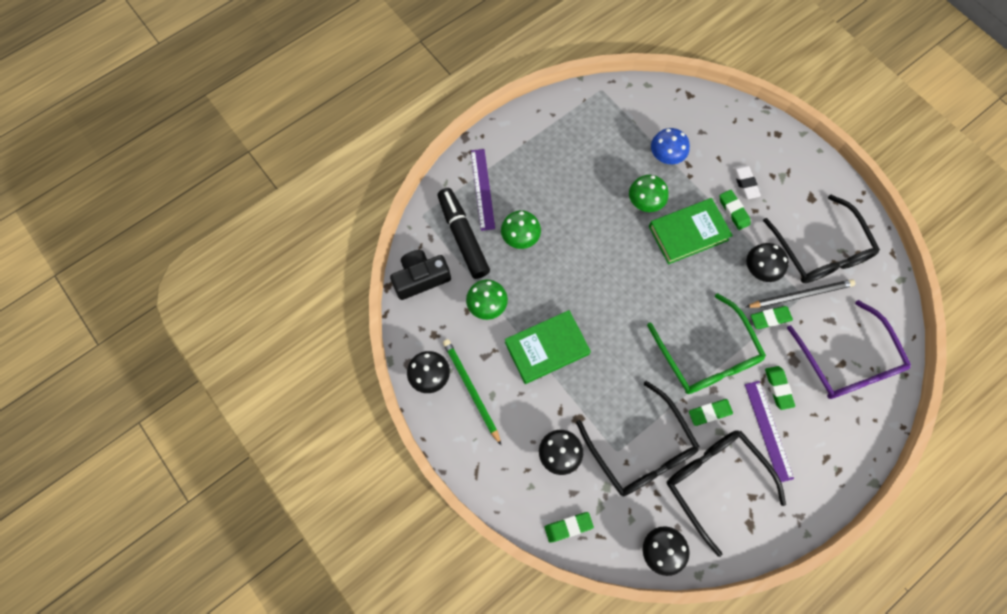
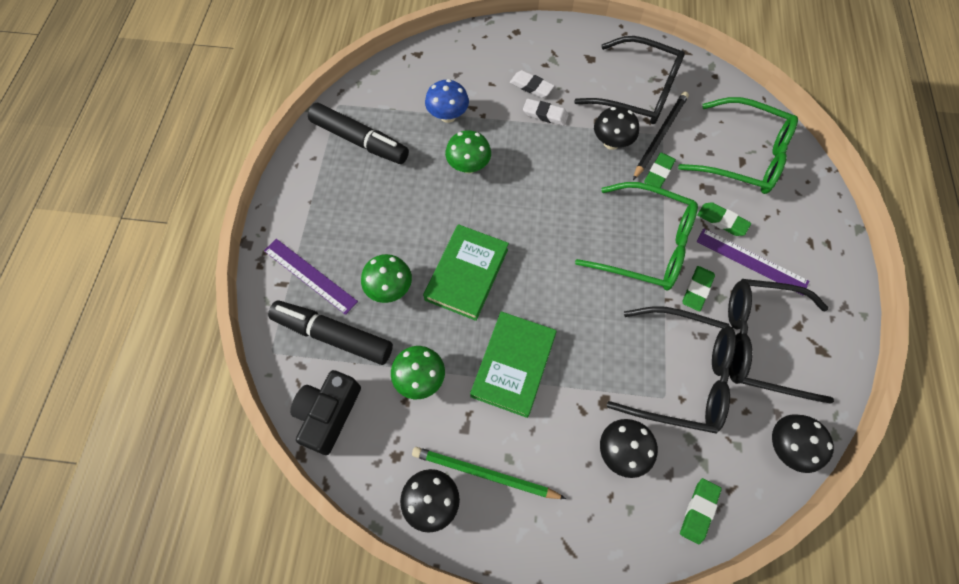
camera: 45 degrees left, 5 degrees down
green book [649,198,733,265] -> green book moved to [423,224,509,321]
green eraser [719,190,751,230] -> white eraser [523,99,569,126]
purple glasses [787,300,911,399] -> green glasses [678,97,798,194]
none -> black marker [308,103,409,164]

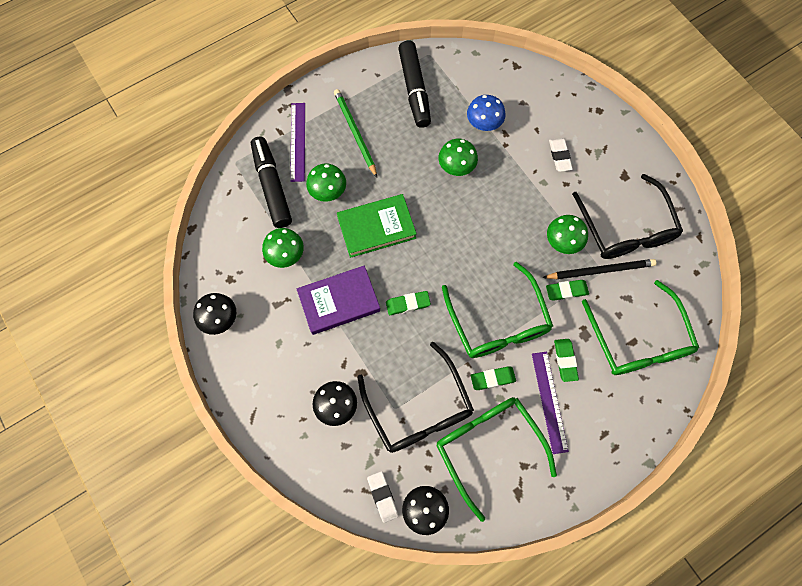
camera: 50 degrees right, 5 degrees up
black camera [290,370,361,455] -> none
green pencil [412,447,566,499] -> green pencil moved to [334,89,377,177]
green book [470,311,557,418] -> purple book [297,266,380,335]
white eraser [523,99,569,126] -> white eraser moved to [367,471,399,523]
black mushroom [594,107,639,150] -> green mushroom [547,215,588,254]
green eraser [680,478,722,544] -> green eraser moved to [386,291,431,315]
black glasses [728,279,834,404] -> green glasses [437,397,557,522]

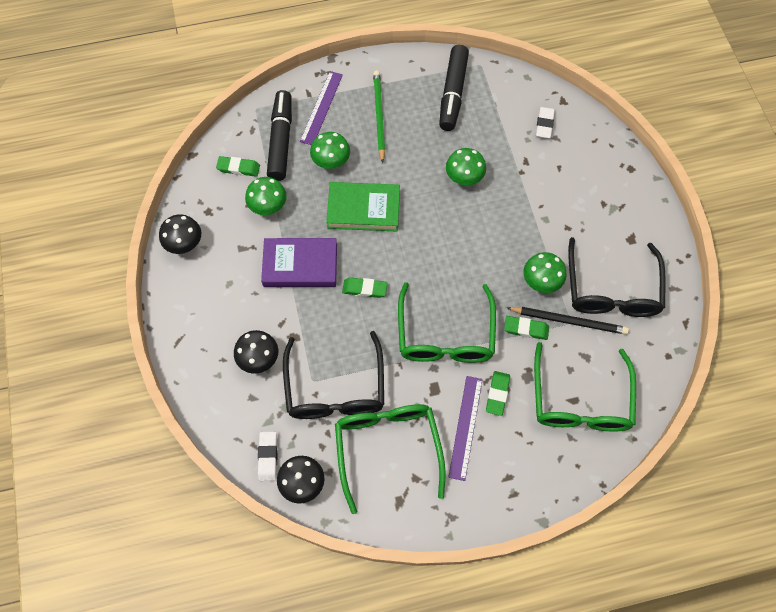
camera: 20 degrees right, 5 degrees down
blue mushroom [467,95,506,131] -> none
green eraser [471,366,516,390] -> green eraser moved to [216,156,260,177]
white eraser [549,138,573,172] -> white eraser moved to [536,107,555,138]

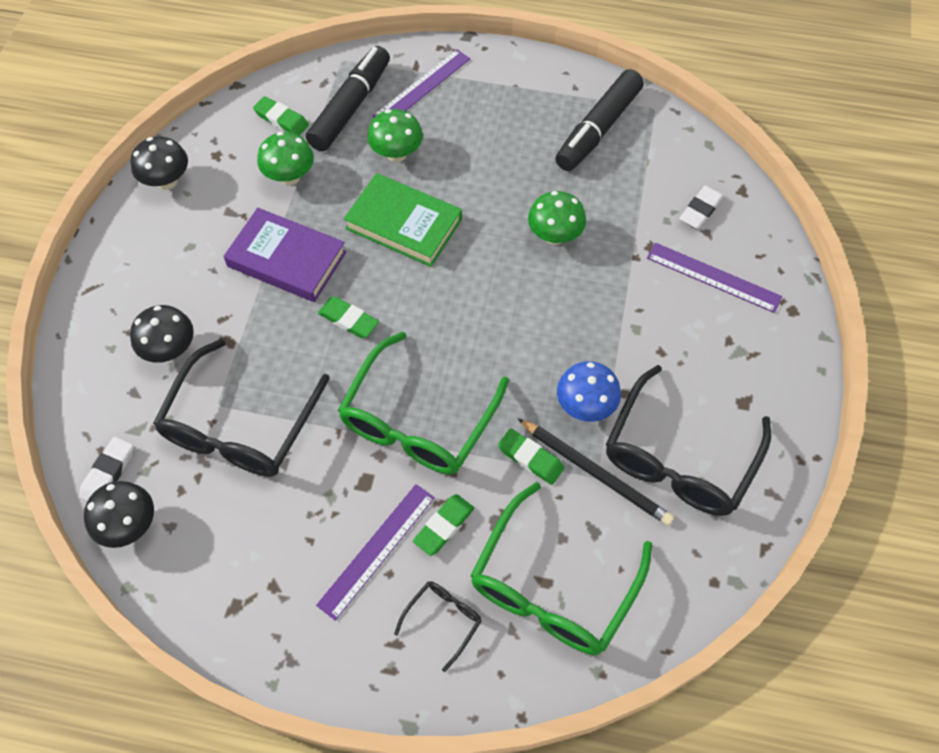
camera: 25 degrees right, 5 degrees down
green glasses [335,404,446,514] -> none
green pencil [373,70,385,163] -> none
green mushroom [523,252,566,293] -> blue mushroom [557,361,621,422]
none -> black glasses [394,581,482,672]
none -> purple ruler [647,243,782,313]

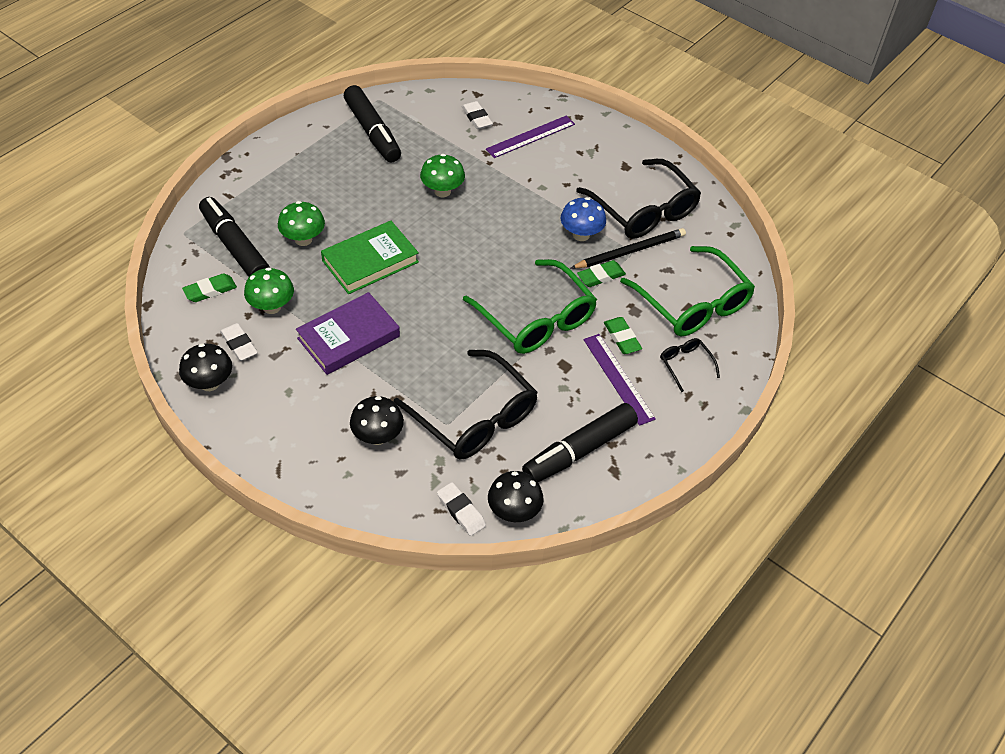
camera: 65 degrees left, 10 degrees down
green eraser [318,297,379,338] -> none
purple ruler [372,49,470,118] -> none
none -> white eraser [220,323,258,361]
none -> black marker [522,403,638,482]

